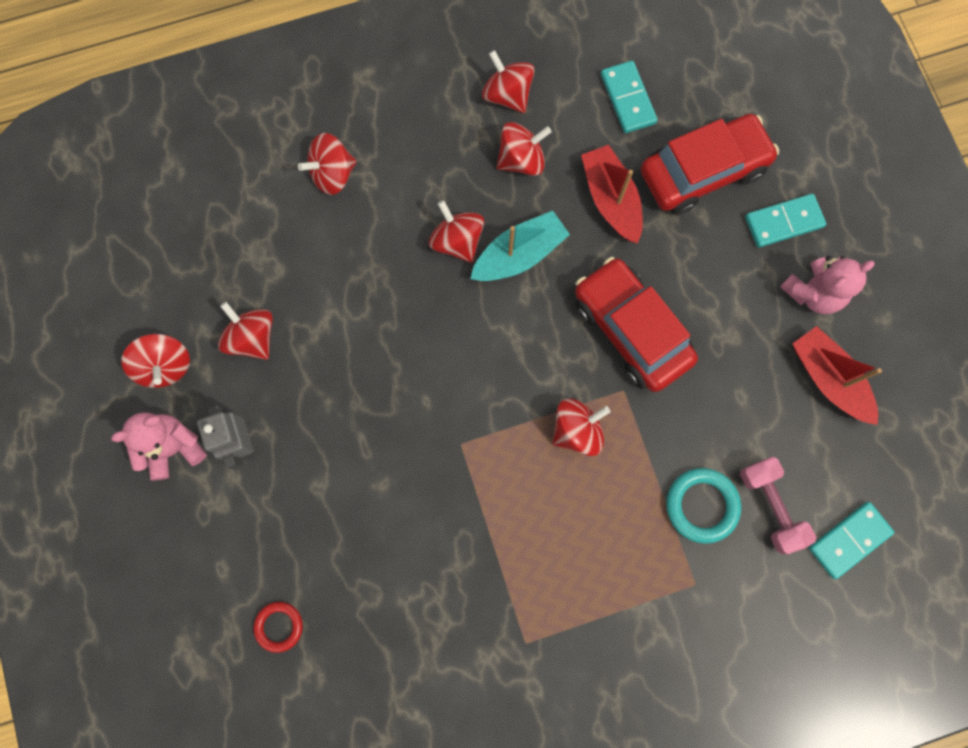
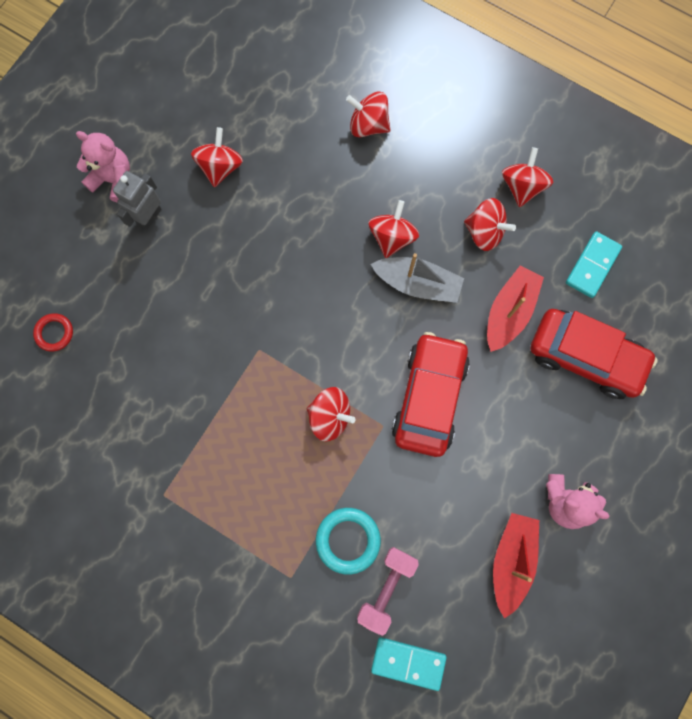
camera: 50 degrees right, 0 degrees up
red spinning top [121,334,190,388] -> none
turquoise boat [470,211,570,281] -> grey boat [370,253,464,303]
turquoise domino [745,194,826,248] -> none

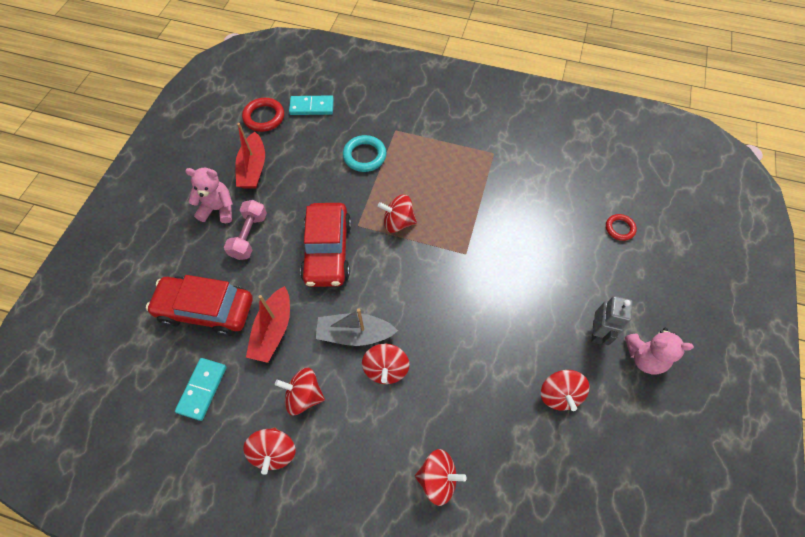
camera: 165 degrees right, 15 degrees down
pink dumbbell [357,547,419,636] -> pink dumbbell moved to [224,200,267,260]
none -> red ring [242,98,284,132]

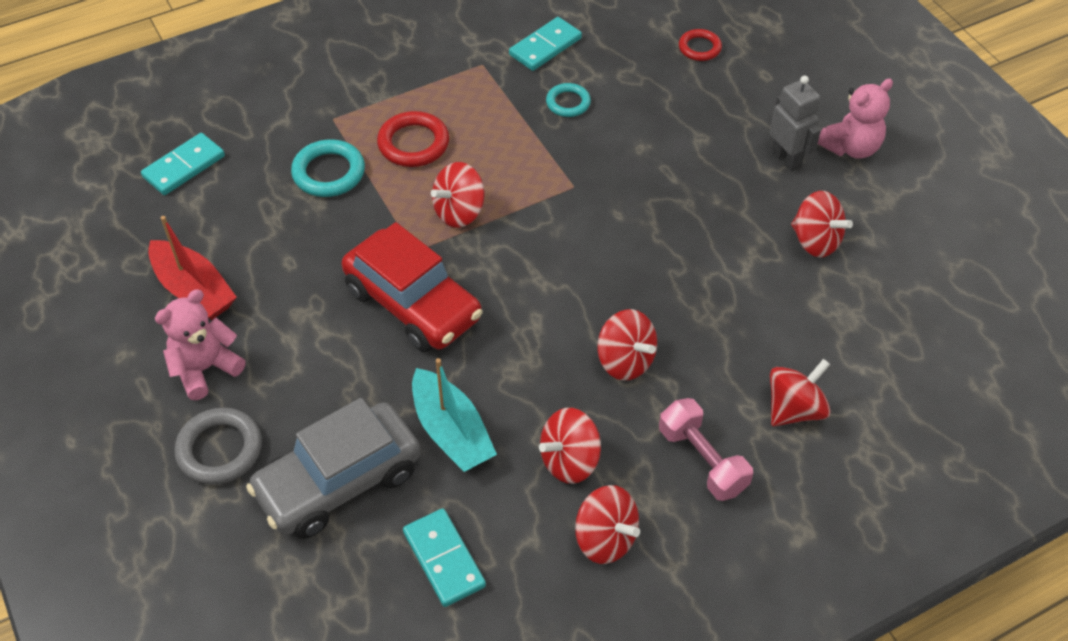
camera: 45 degrees left, 10 degrees down
red car [146,275,253,336] -> grey car [246,398,421,539]
pink dumbbell [224,200,267,260] -> pink dumbbell moved to [659,398,753,501]
red ring [242,98,284,132] -> red ring moved to [377,111,449,167]
red boat [246,286,290,363] -> turquoise boat [412,358,497,472]
grey boat [316,308,398,346] -> none
none -> grey ring [174,407,262,485]
none -> turquoise domino [509,17,582,71]
none -> turquoise ring [546,83,591,117]

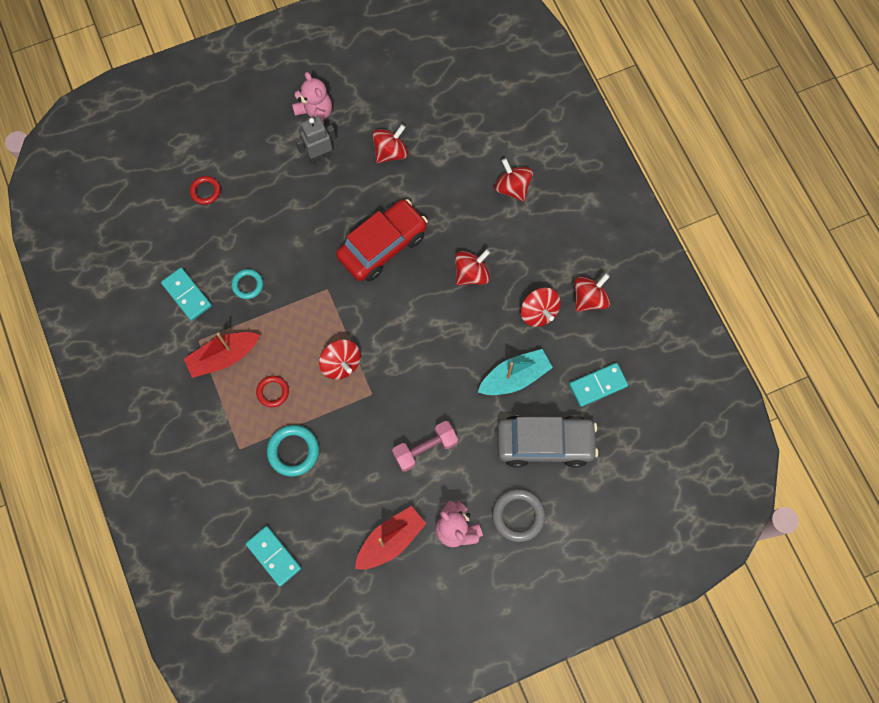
camera: 85 degrees left, 20 degrees up
grey car [246,398,421,539] -> grey car turned 60 degrees counterclockwise [497,415,598,468]
red car [342,222,483,352] -> red car moved to [336,199,428,282]
red ring [377,111,449,167] -> red ring [256,376,289,407], size x0.64
pink dumbbell [659,398,753,501] -> pink dumbbell moved to [392,421,458,472]
none -> red boat [184,332,260,378]

